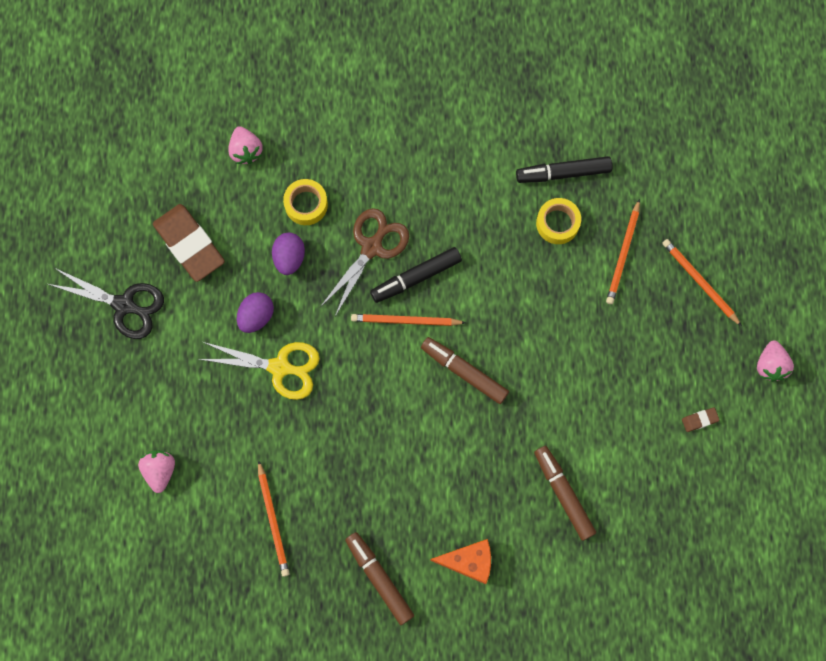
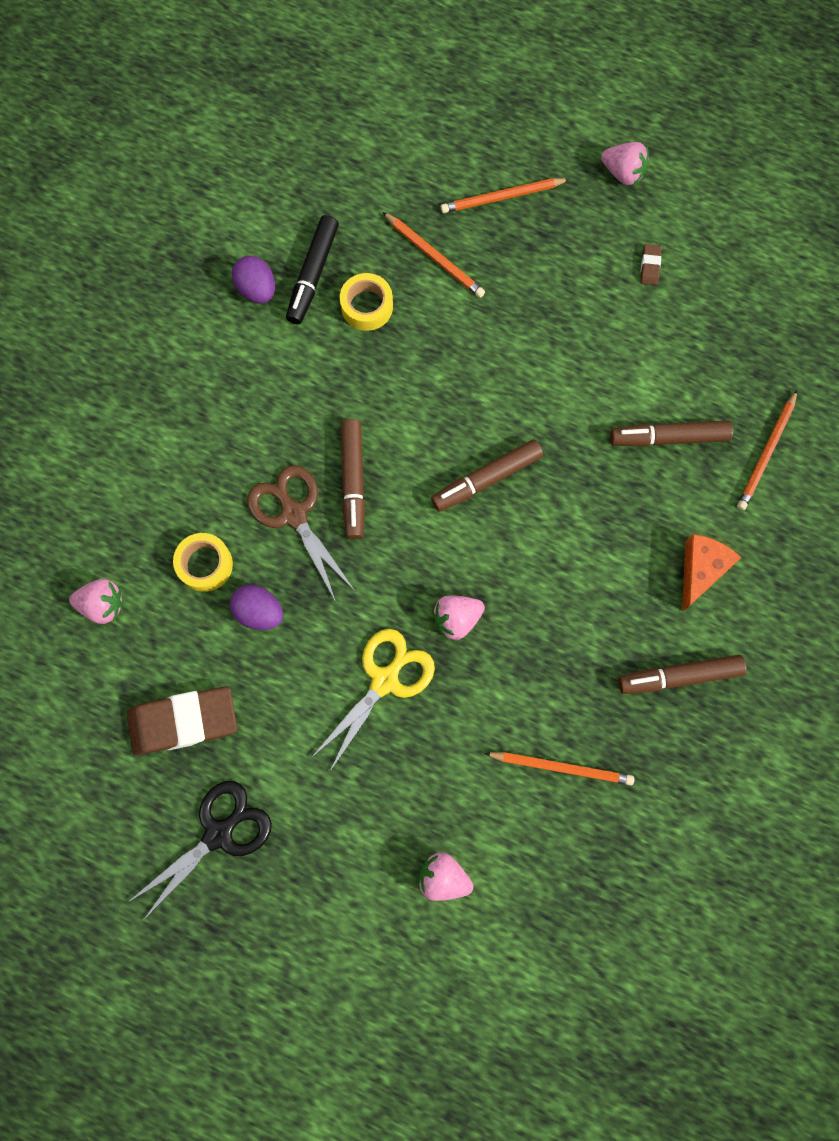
camera: 65 degrees left, 0 degrees up
purple egg [237,292,274,333] -> purple egg moved to [232,256,275,303]
orange pencil [351,314,466,326] -> orange pencil moved to [737,390,797,510]
black marker [370,247,462,303] -> brown marker [341,419,365,539]
none -> pink strawberry [433,595,485,640]

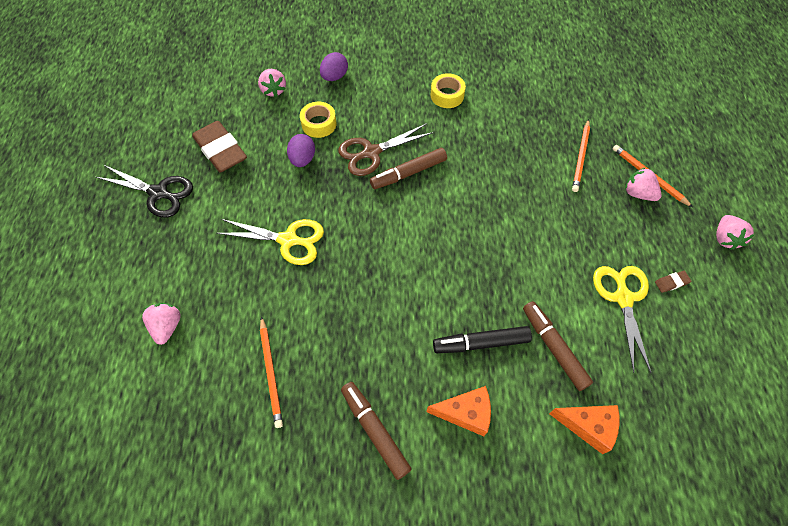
camera: 65 degrees right, 15 degrees down
purple egg [232,256,275,303] -> purple egg moved to [320,52,348,81]
brown scissors [247,465,356,602] -> brown scissors turned 150 degrees counterclockwise [338,123,434,176]
black marker [286,215,339,324] -> black marker moved to [433,326,532,353]
yellow tape [340,273,393,331] -> yellow tape moved to [431,73,466,108]
brown marker [431,439,543,512] -> none
pink strawberry [433,595,485,640] -> pink strawberry moved to [625,167,662,201]
orange pencil [737,390,797,510] -> orange cheese [549,405,620,454]
none -> yellow scissors [593,266,651,373]

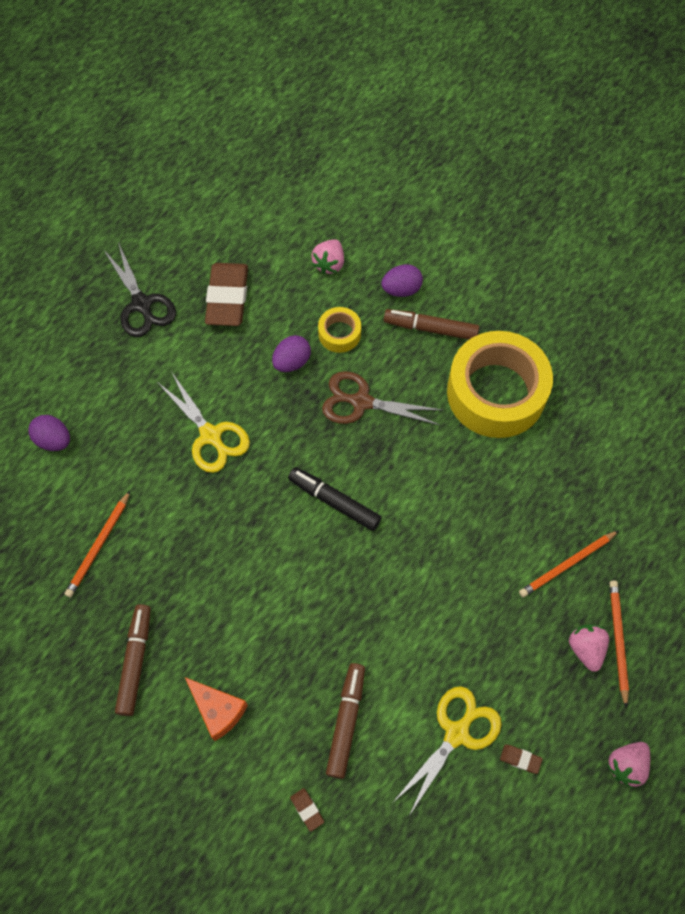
camera: 40 degrees right, 5 degrees up
pink strawberry [142,303,181,345] -> purple egg [28,415,70,451]
brown marker [370,148,447,189] -> brown marker moved to [384,309,479,340]
yellow tape [431,73,466,108] -> yellow tape [447,331,553,438], size x2.25
black marker [433,326,532,353] -> black marker moved to [288,467,381,531]
orange cheese [549,405,620,454] -> brown eraser [290,788,324,832]

